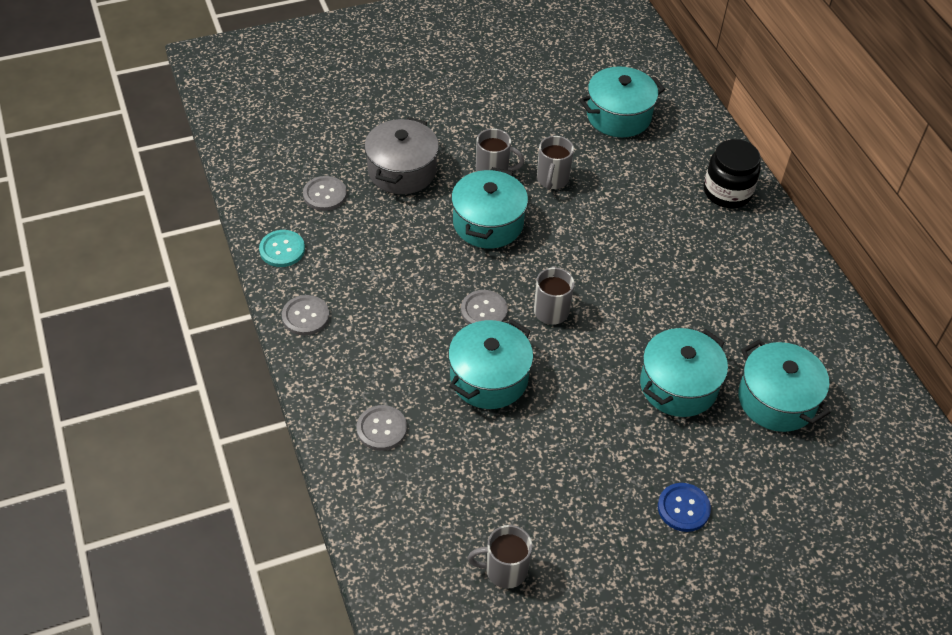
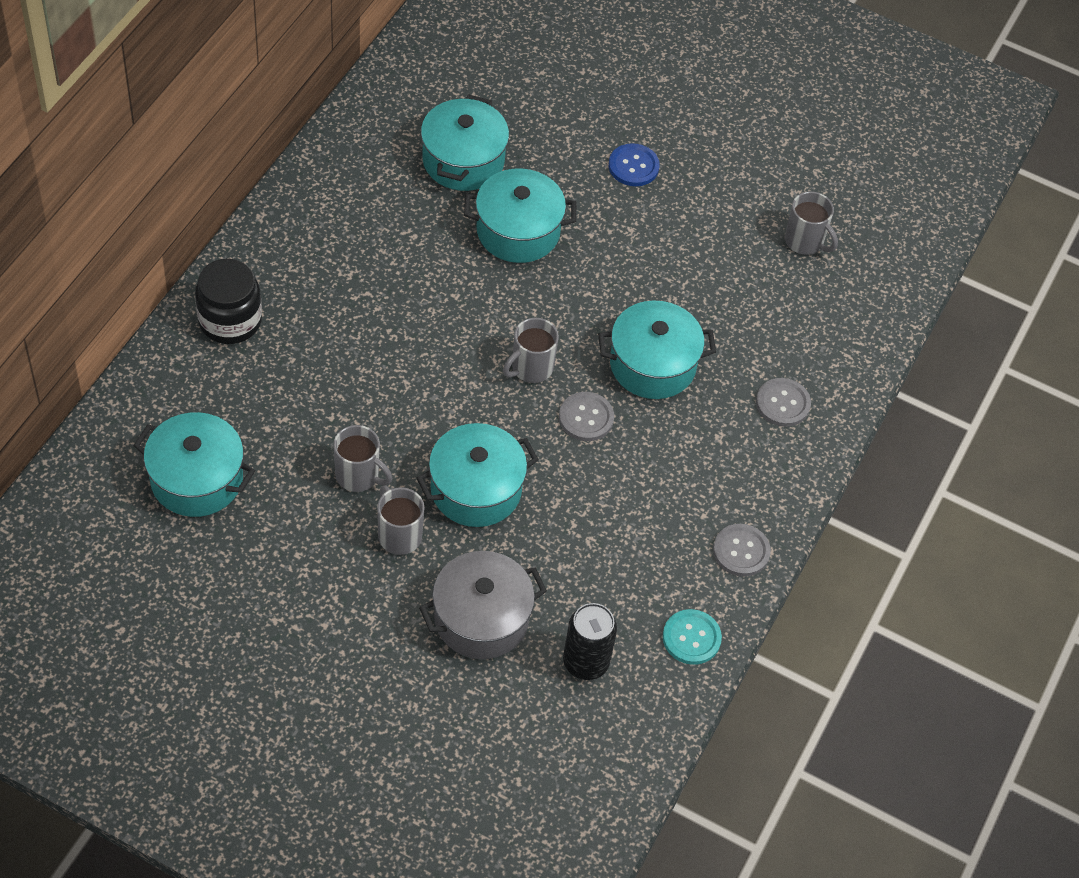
camera: 135 degrees left, 5 degrees up
grey button [303,176,347,211] -> black can [563,603,617,680]
grey mug [537,136,574,190] -> grey mug turned 60 degrees clockwise [334,425,392,492]

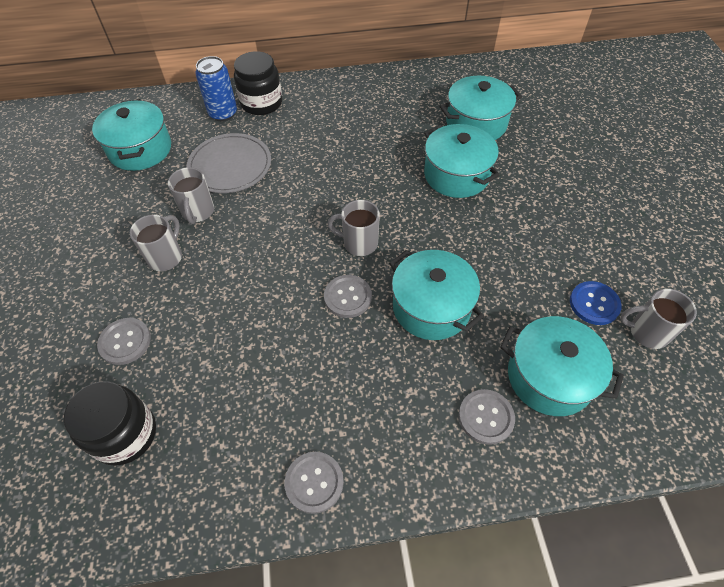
camera: 60 degrees right, 0 degrees up
turquoise pot [417,423,539,527] -> turquoise pot moved to [500,316,624,416]
grey pot [419,551,547,659] -> grey button [97,318,151,365]
black can [563,603,617,680] -> black jar [64,381,156,466]
blue button [609,143,660,186] -> blue button moved to [570,281,622,325]
turquoise button [663,609,722,665] -> none
grey mug [785,191,838,255] -> grey mug turned 90 degrees clockwise [620,289,697,349]
none -> grey plate [187,133,271,193]
none -> blue can [195,56,237,121]

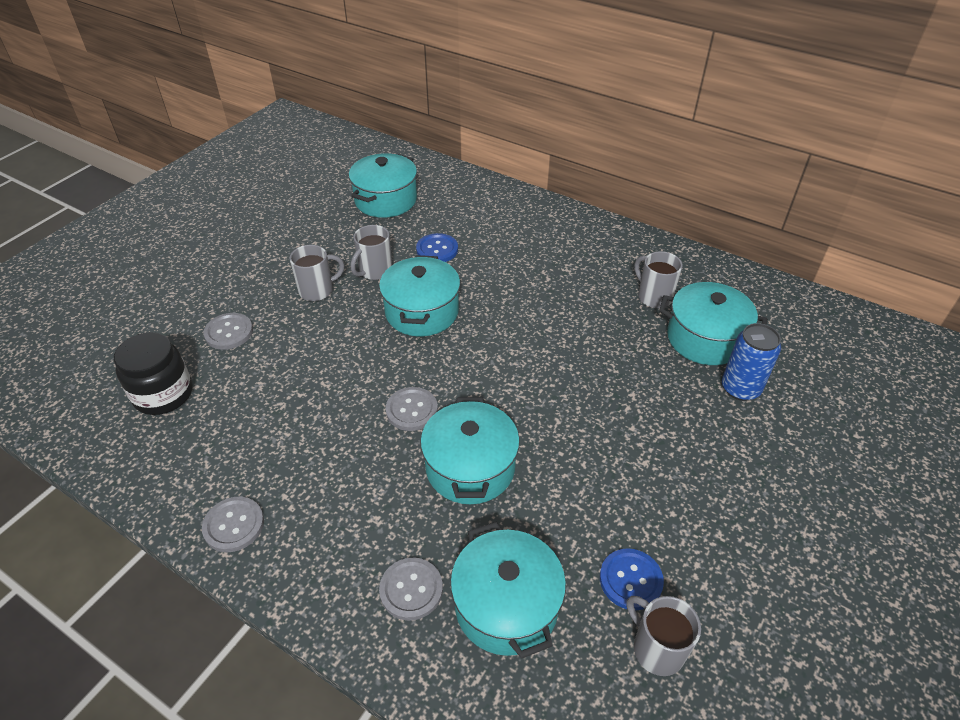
camera: 40 degrees right, 10 degrees down
grey plate [187,133,271,193] -> blue button [416,233,458,262]
blue can [195,56,237,121] -> blue can moved to [722,323,781,401]
black jar [234,51,282,115] -> none
grey mug [328,200,380,256] -> grey mug moved to [634,251,683,308]
turquoise pot [424,124,500,198] -> turquoise pot moved to [379,255,460,336]

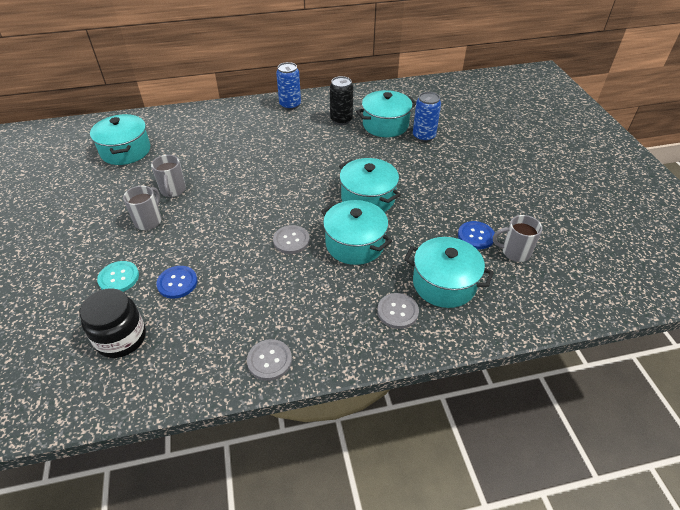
camera: 45 degrees left, 0 degrees up
grey button [203,313,253,350] -> turquoise button [97,261,139,292]
turquoise pot [379,255,460,336] -> turquoise pot moved to [339,158,401,212]
blue button [416,233,458,262] -> blue button moved to [156,266,197,299]
grey mug [634,251,683,308] -> black can [330,76,353,125]
none -> blue can [276,62,301,110]

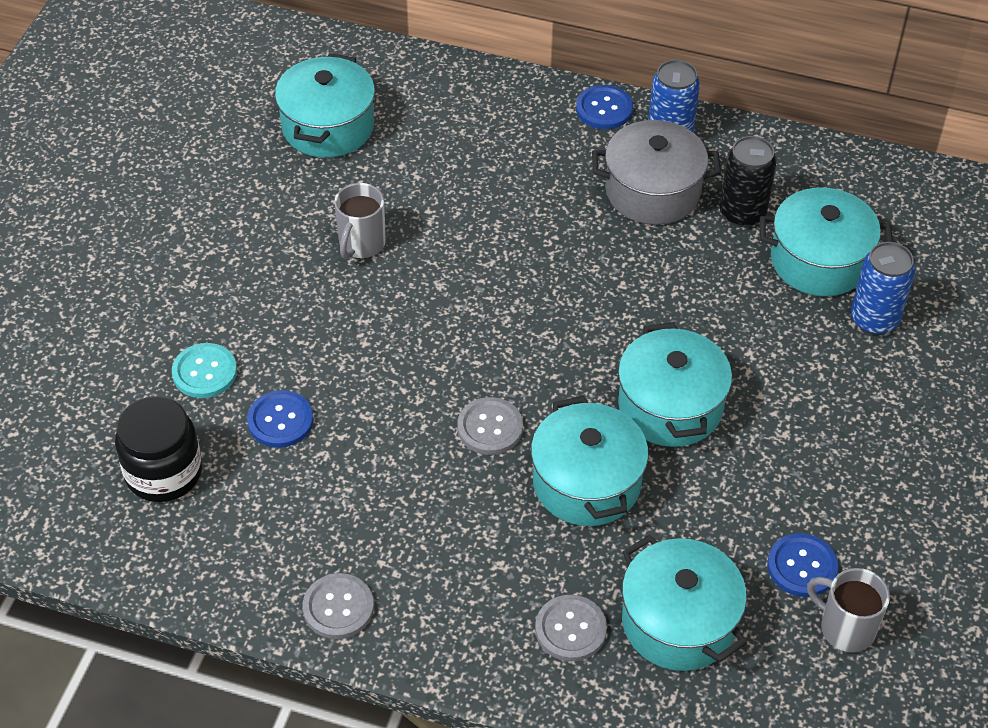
camera: 30 degrees right, 5 degrees up
grey mug [123,186,162,230] -> none
none -> blue button [576,85,633,129]
none -> grey pot [592,120,721,225]

